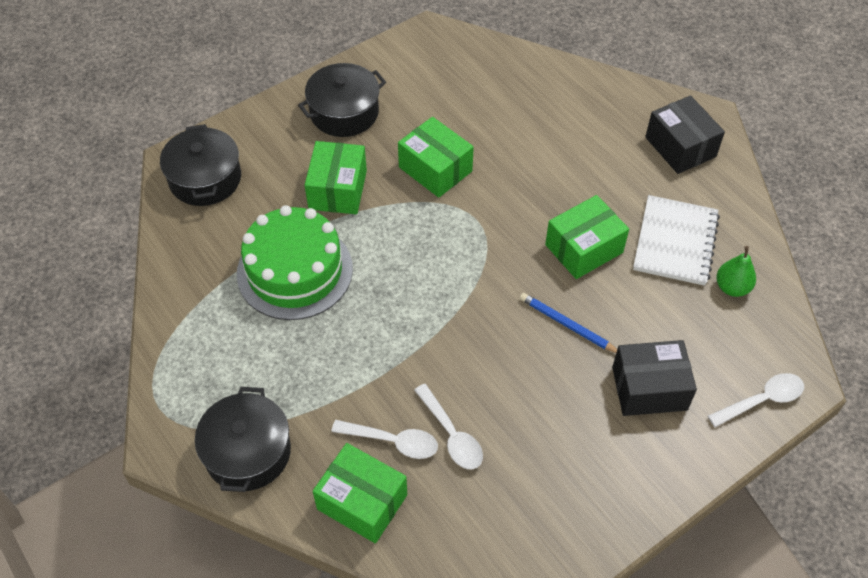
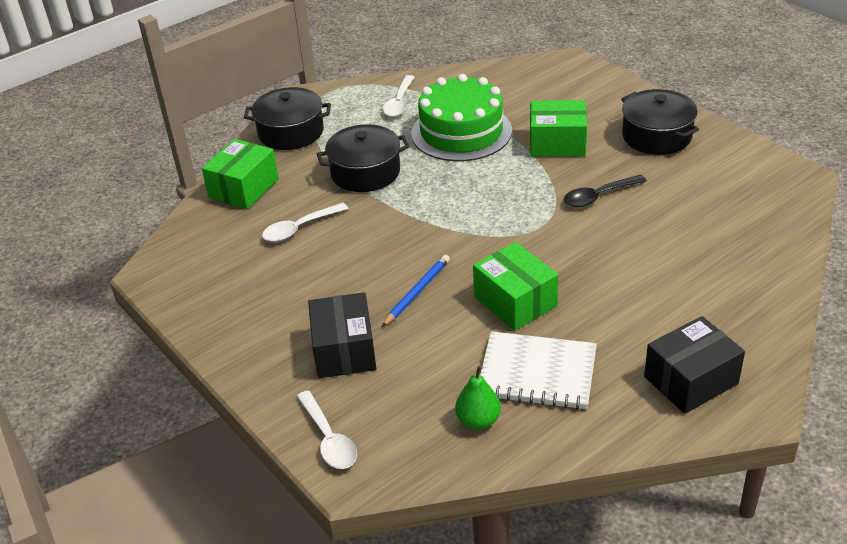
camera: 90 degrees right, 15 degrees down
black pot [160,124,241,206] -> black pot moved to [317,124,410,192]
white spoon [331,420,438,459] -> white spoon moved to [383,75,414,117]
green box [398,117,474,198] -> black spoon [564,175,647,207]

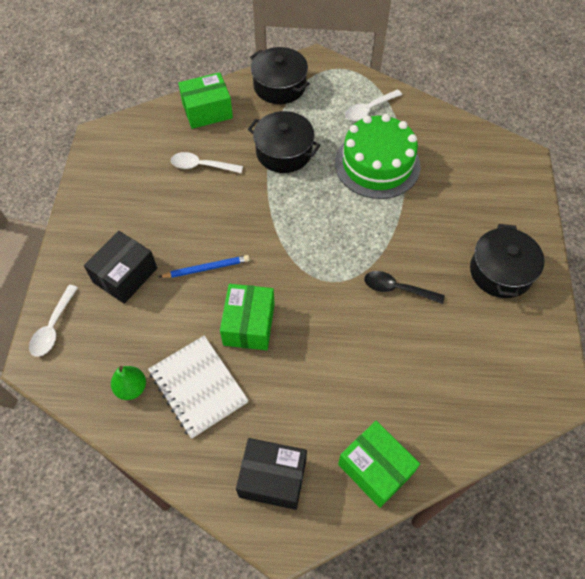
camera: 40 degrees right, 20 degrees up
green box [530,100,587,157] -> green box moved to [338,421,420,508]

